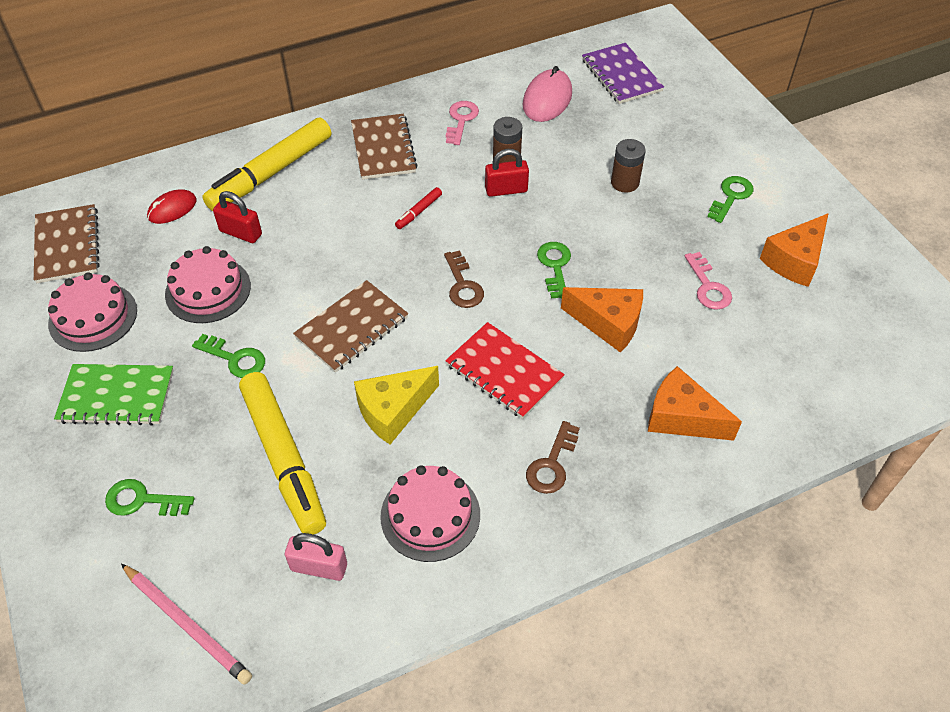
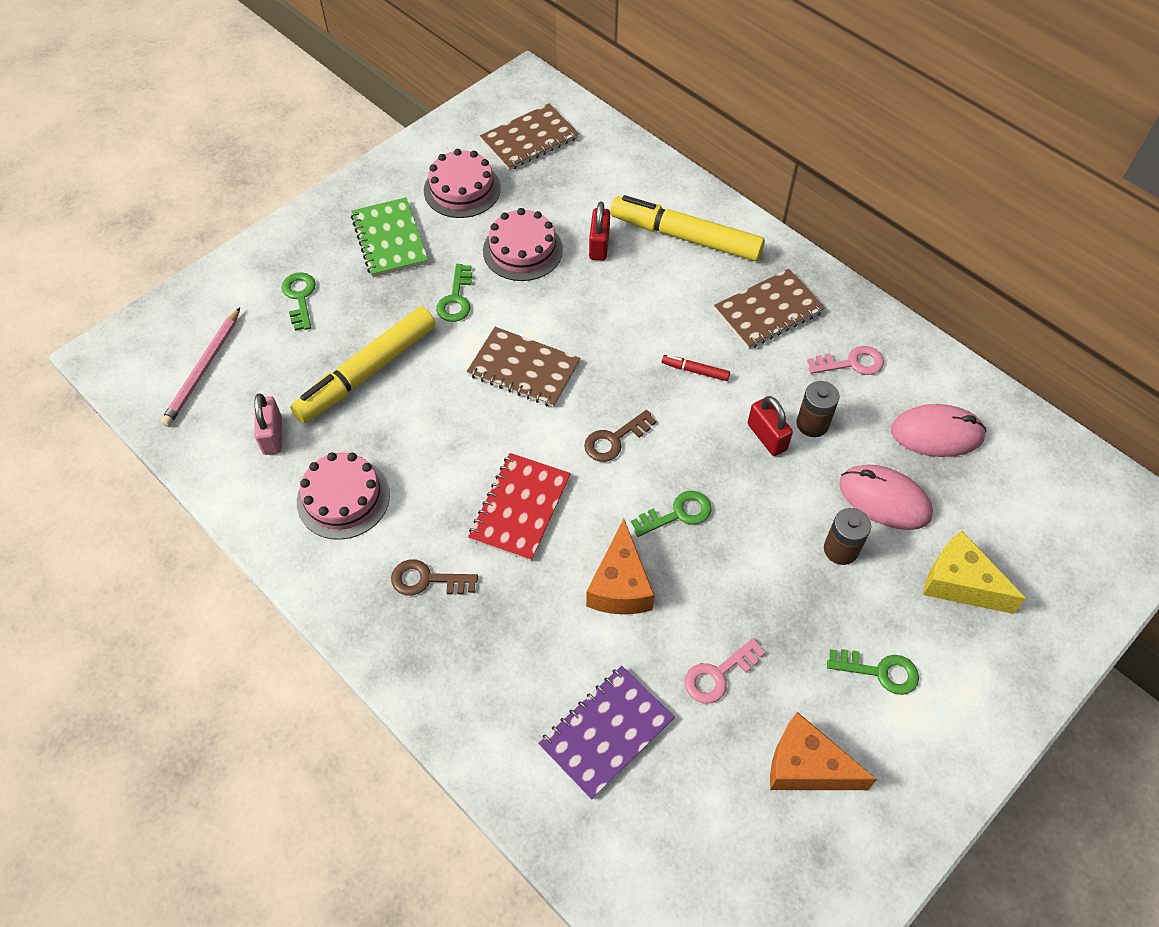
camera: 70 degrees right, 5 degrees up
red mouse [147,190,197,224] -> none
yellow cheese [354,366,439,444] -> yellow cheese moved to [923,531,1026,614]
purple notebook [582,43,664,104] -> purple notebook moved to [538,666,675,800]
orange cheese [648,366,742,441] -> none
none -> pink mouse [839,465,933,530]

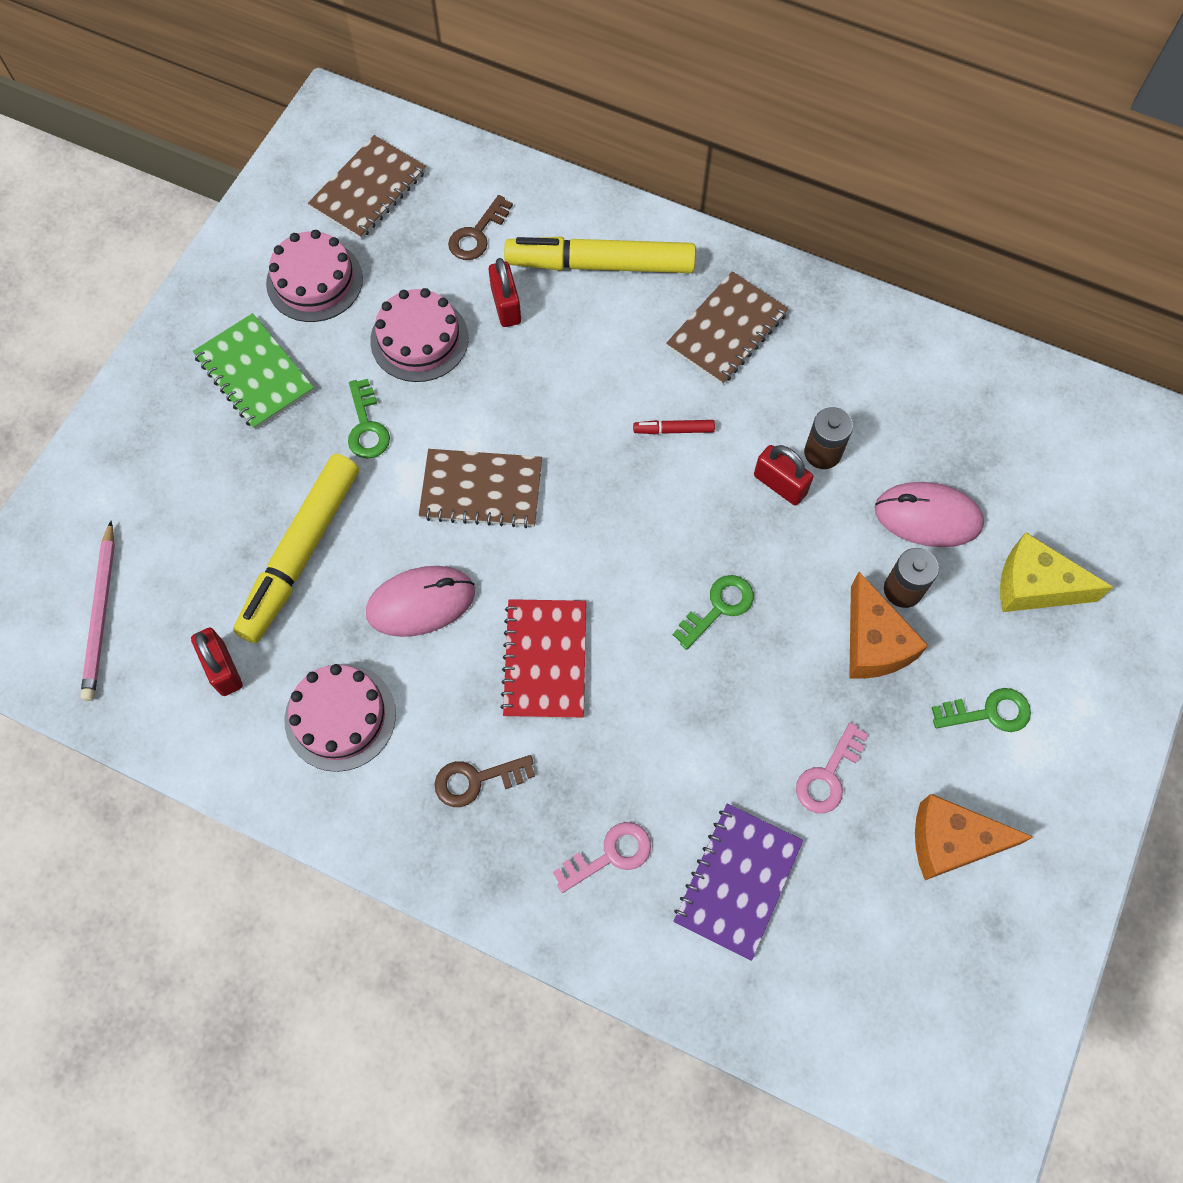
camera: 20 degrees left, 10 degrees up
pink padlock [254,394,282,455] -> red padlock [191,628,243,696]
green key [282,272,316,331] -> none
brown key [584,410,656,462] -> brown key moved to [448,195,513,260]
orange cheese [586,519,655,614] -> orange cheese moved to [849,572,928,679]
pink key [807,346,884,375] -> pink key moved to [553,822,651,893]
pink mouse [891,404,987,457] -> pink mouse moved to [366,566,475,637]

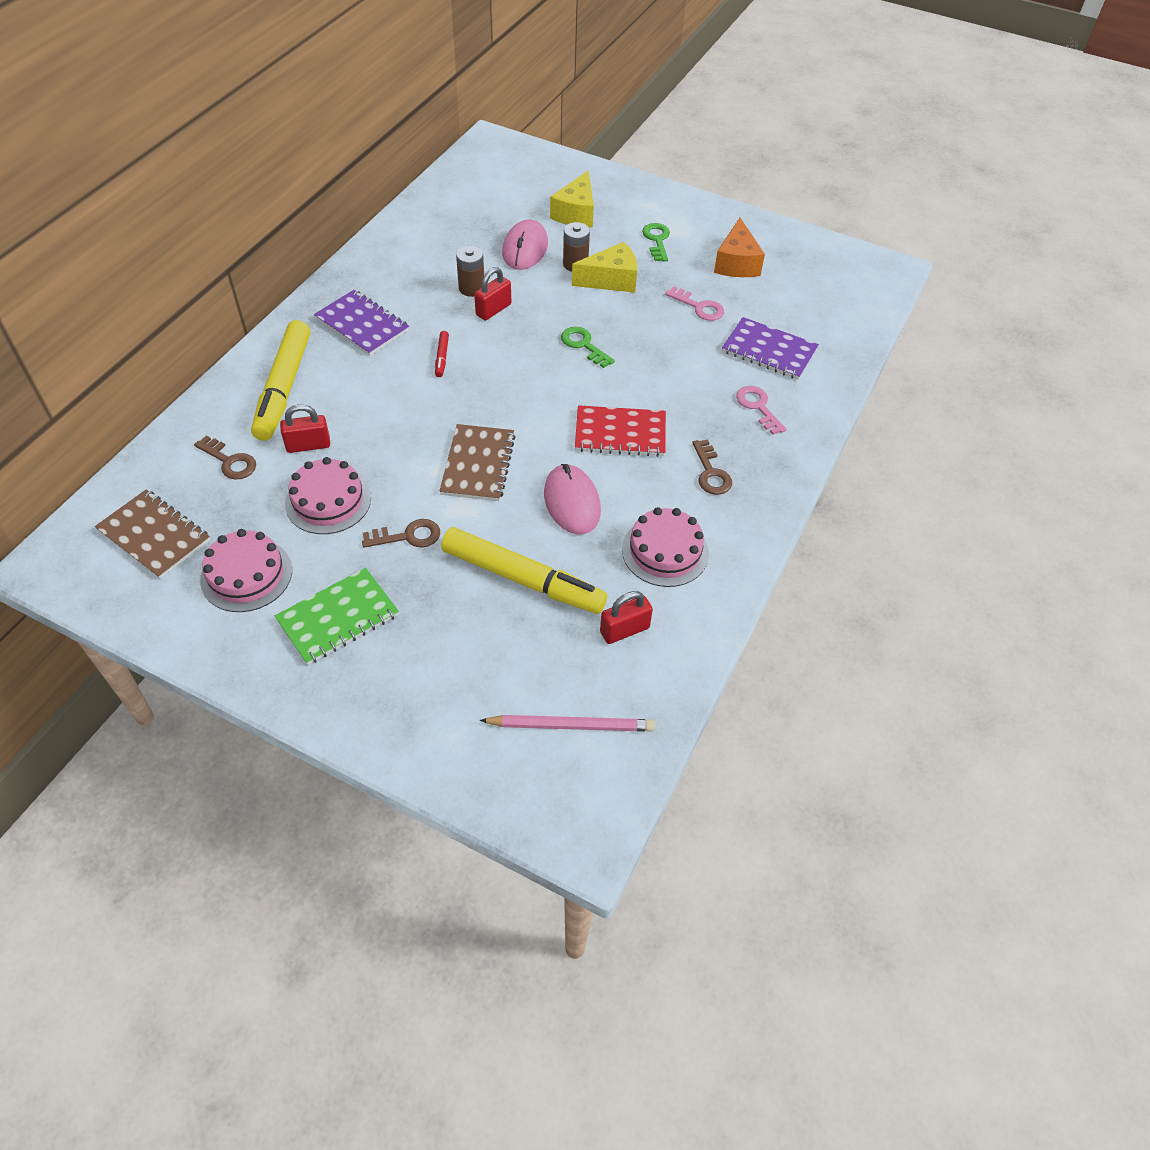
camera: 90 degrees left, 15 degrees down
green key [348,379,390,458] -> brown key [362,519,440,548]
brown notebook [666,271,789,385] -> purple notebook [314,290,409,356]
orange cheese [849,572,928,679] -> yellow cheese [572,242,637,293]

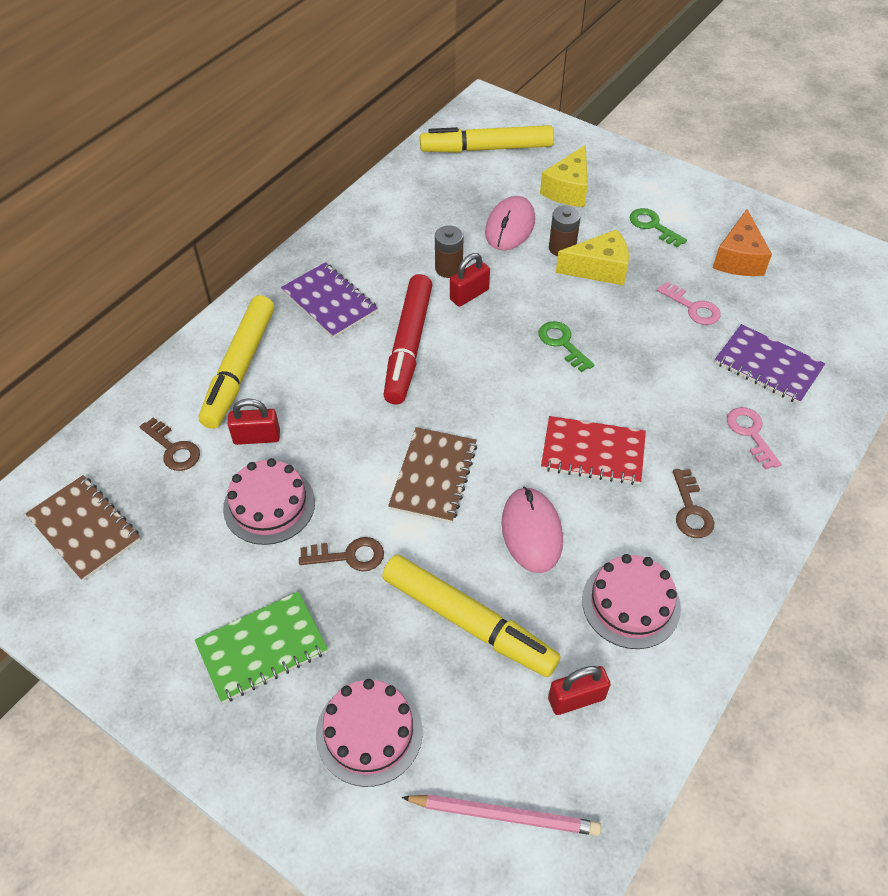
camera: 10 degrees right, 0 degrees up
pink cake [200,529,292,612] -> pink cake moved to [316,679,422,787]
red marker [435,331,449,377] -> red marker [384,274,432,405], size x2.47
green key [642,223,670,261] -> green key turned 45 degrees counterclockwise [630,208,687,247]
none -> yellow marker [420,125,554,153]

